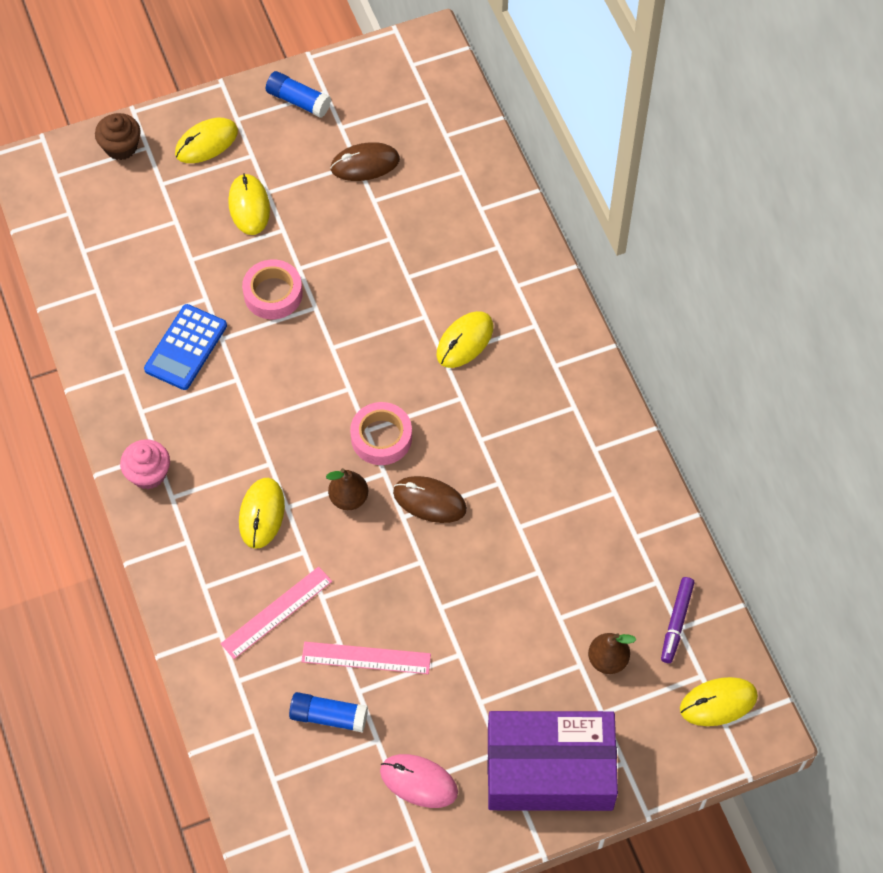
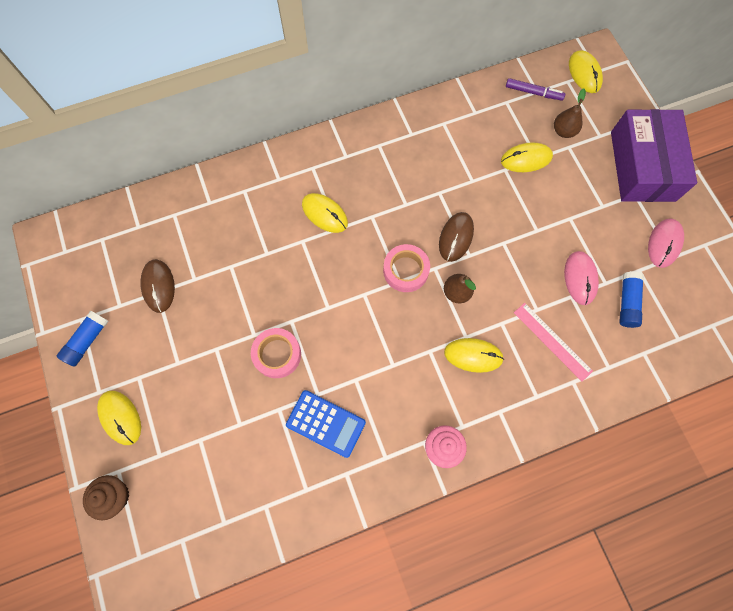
camera: 90 degrees left, 10 degrees up
yellow mouse [228,173,270,235] -> yellow mouse moved to [501,143,553,172]
pink ruler [301,642,431,674] -> pink mouse [564,251,599,305]

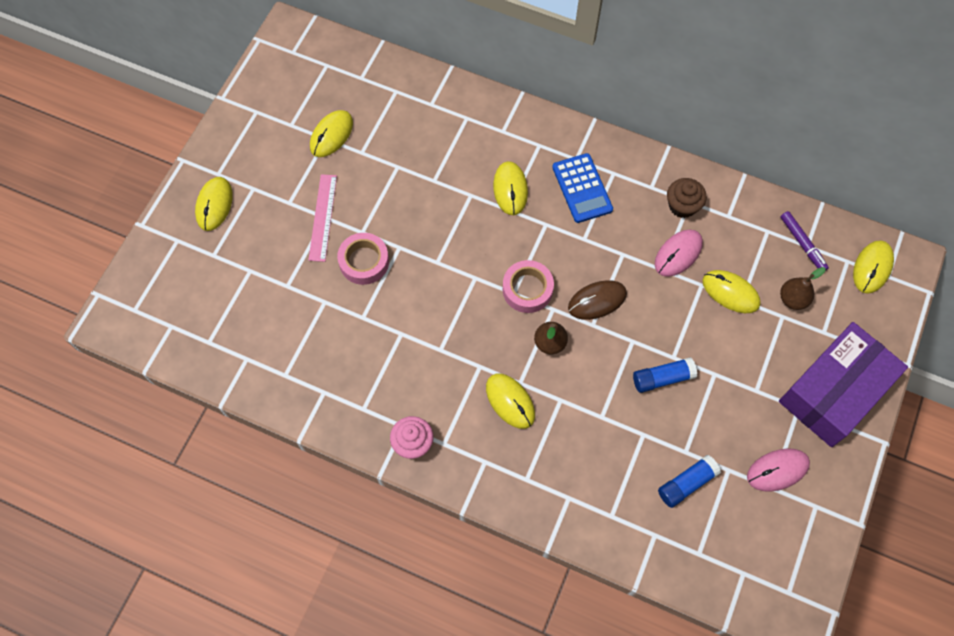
camera: 45 degrees right, 5 degrees down
blue glue stick [56,310,109,367] -> blue glue stick moved to [633,357,697,393]
brown cupcake [83,475,129,520] -> brown cupcake moved to [667,178,707,218]
brown mouse [140,259,175,313] -> yellow mouse [310,110,353,157]
blue calculator [286,390,366,458] -> blue calculator moved to [552,153,613,223]
pink ruler [514,303,593,382] -> pink ruler moved to [308,174,337,262]
pink mouse [564,251,599,305] -> pink mouse moved to [655,230,703,277]

